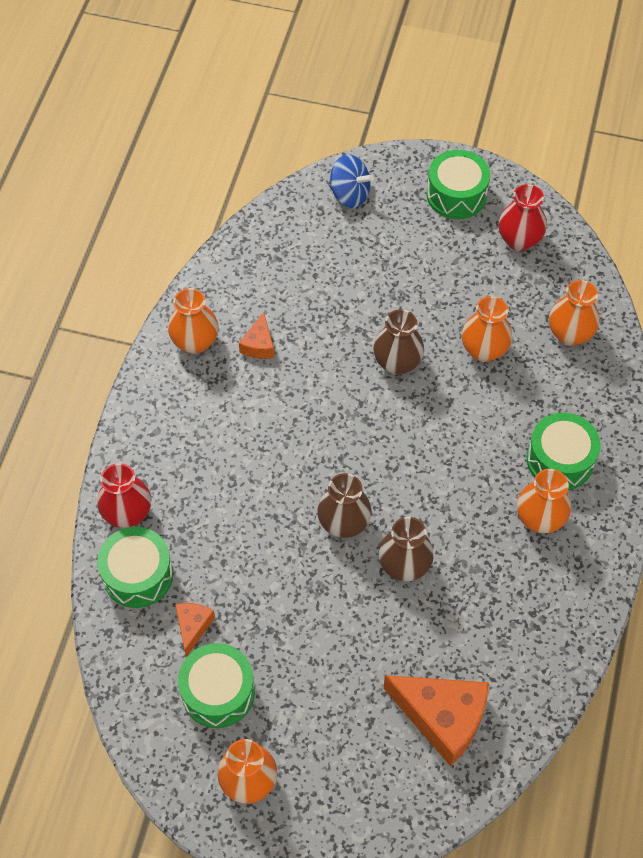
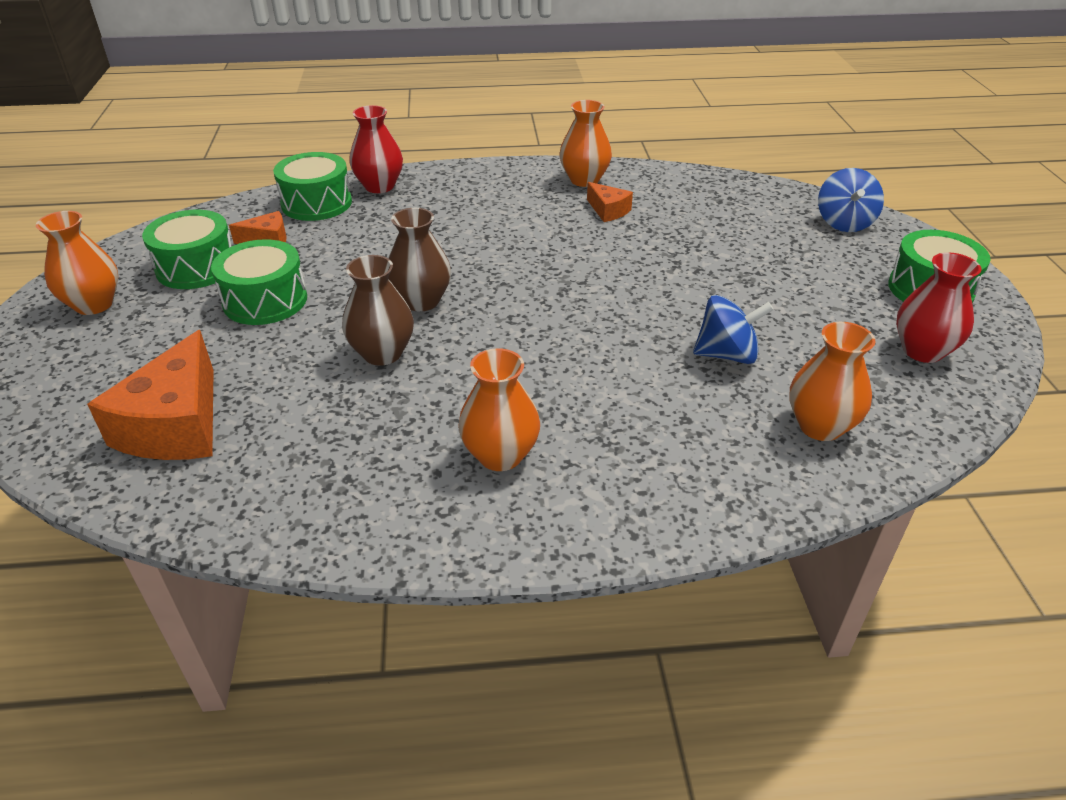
camera: 70 degrees right, 20 degrees down
orange cheese [239,312,274,359] -> orange cheese turned 120 degrees counterclockwise [587,182,633,222]
brown vase [373,309,424,375] -> none
orange vase [462,296,512,362] -> blue spinning top [693,295,774,364]
green drum [527,413,601,490] -> green drum moved to [211,239,307,325]

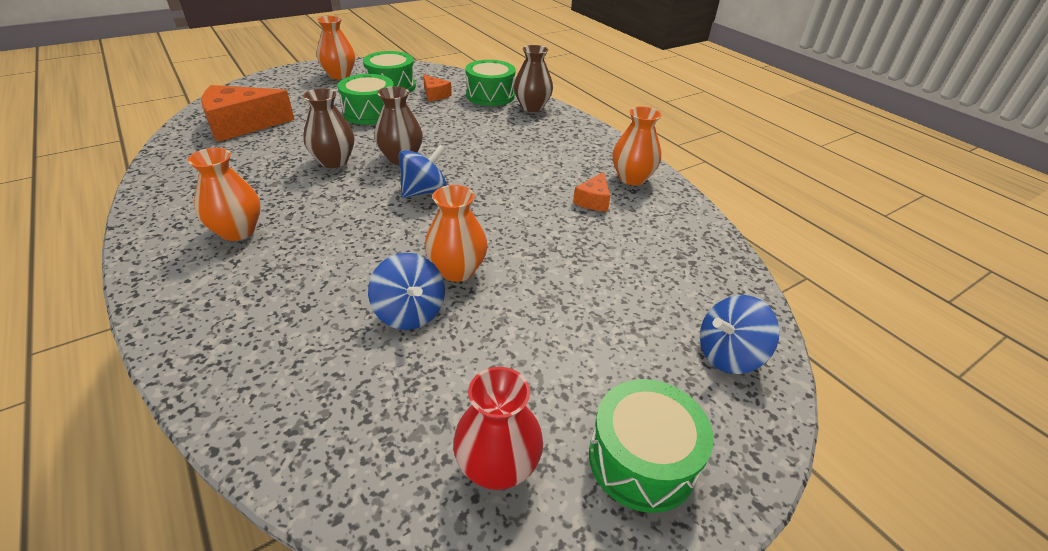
camera: 60 degrees right, 0 degrees up
red vase [349,105,403,193] -> brown vase [514,45,553,112]
orange vase [790,322,876,441] -> orange vase moved to [425,185,488,282]
none -> blue spinning top [399,144,447,198]

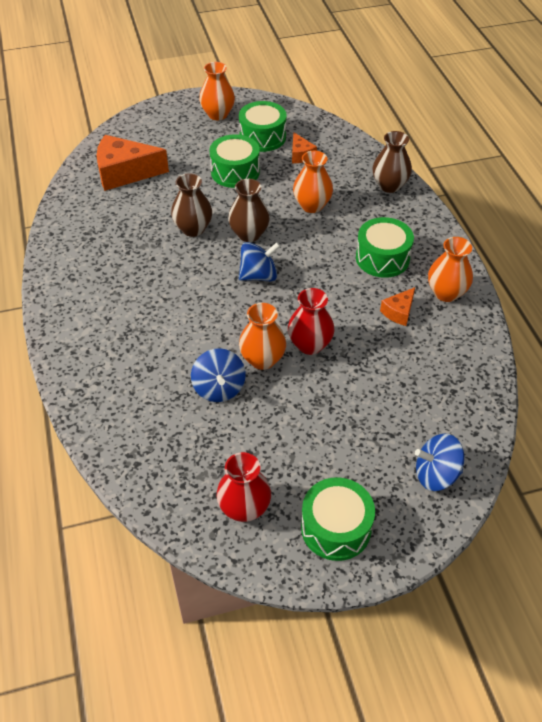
camera: 20 degrees right, 10 degrees up
orange vase [188,148,261,241] -> orange vase moved to [293,151,333,213]
green drum [465,60,515,106] -> green drum moved to [356,217,414,278]
none -> red vase [288,288,335,355]

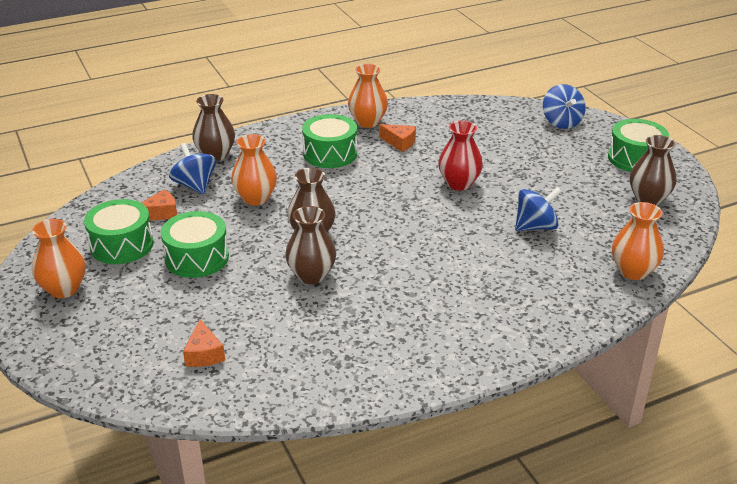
camera: 100 degrees left, 15 degrees down
orange cheese [97,135,169,191] -> orange cheese [183,319,225,367], size x0.50
red vase [217,452,271,522] -> brown vase [629,135,676,206]
blue spinning top [239,242,281,281] -> blue spinning top moved to [169,143,216,194]
orange vase [239,303,286,370] -> orange vase moved to [612,202,664,280]

